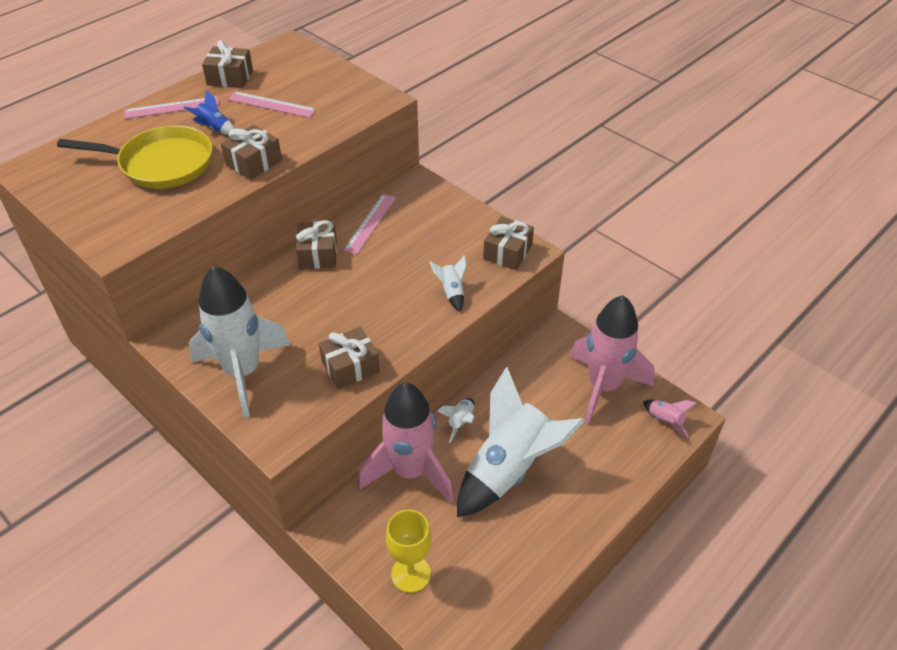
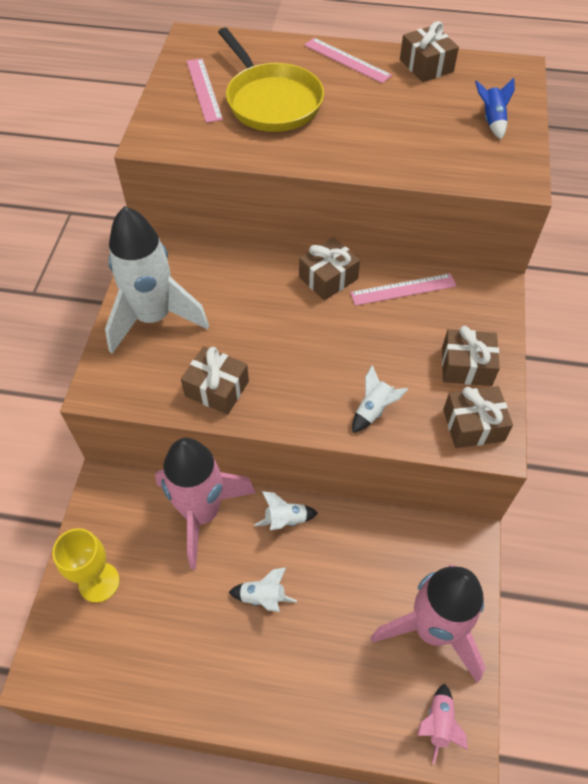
camera: 55 degrees right, 10 degrees up
blue rocket [184,90,235,135] -> blue rocket moved to [475,78,515,139]
brown gift [221,125,282,180] -> brown gift moved to [442,326,500,386]
pink ruler [228,91,317,118] -> pink ruler moved to [187,58,223,123]
white rocket [457,367,585,517] -> white rocket [229,567,297,612], size x0.40

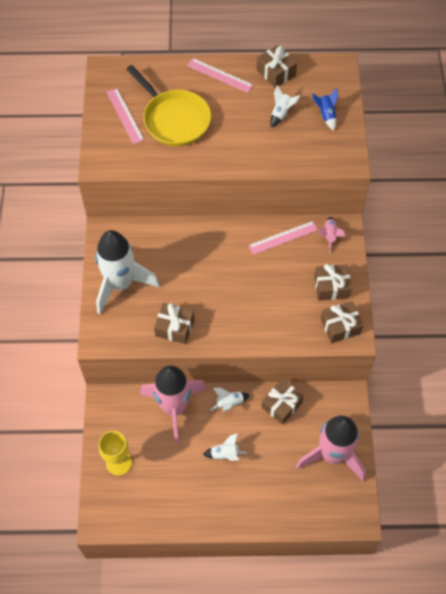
camera: 10 degrees left, 5 degrees up
brown gift [299,237,360,300] -> brown gift moved to [262,379,304,425]
white rocket [352,365,408,433] -> white rocket moved to [270,85,301,128]
pink rocket [417,683,468,764] -> pink rocket moved to [318,217,345,253]

